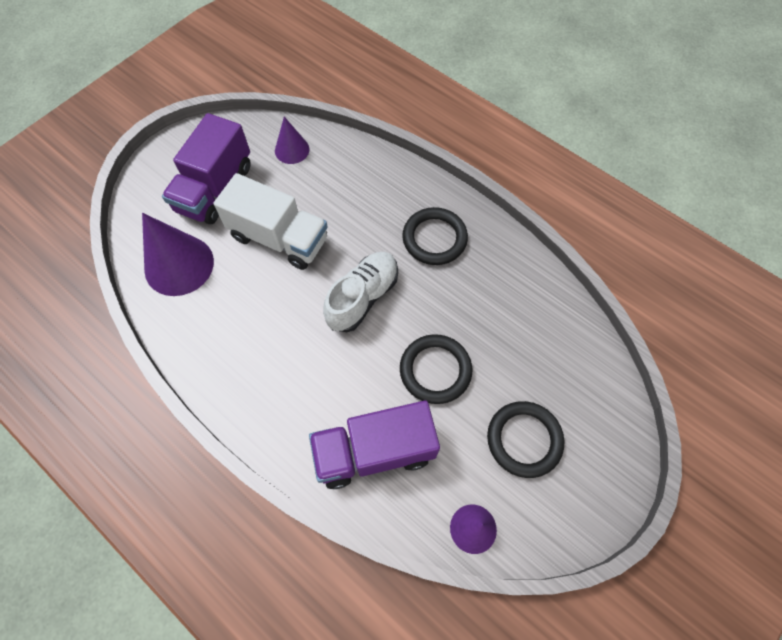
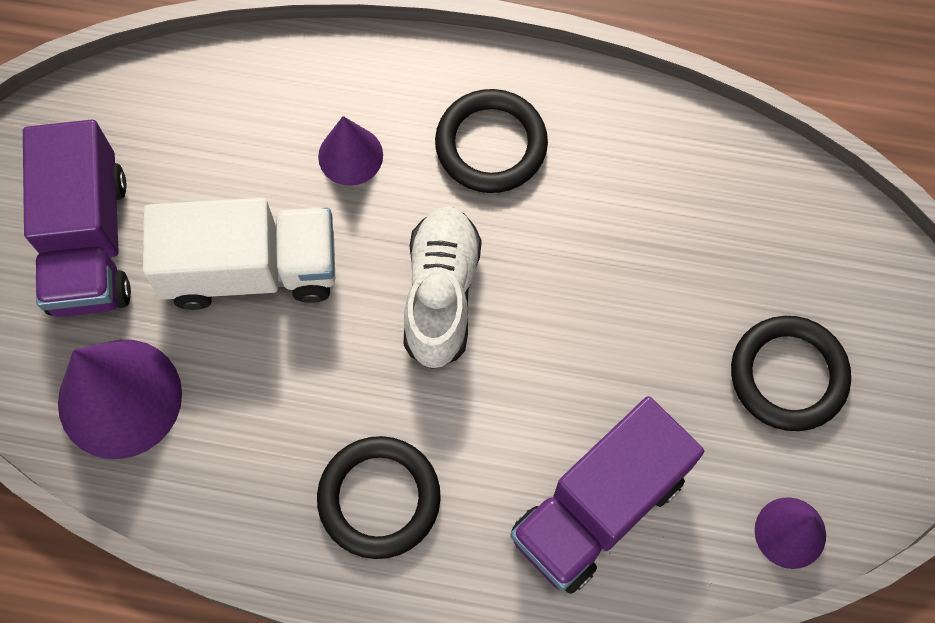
camera: 30 degrees left, 5 degrees up
purple cone [275,117,309,164] -> purple cone moved to [318,116,383,186]
black ring [400,334,472,404] -> black ring moved to [317,436,441,559]

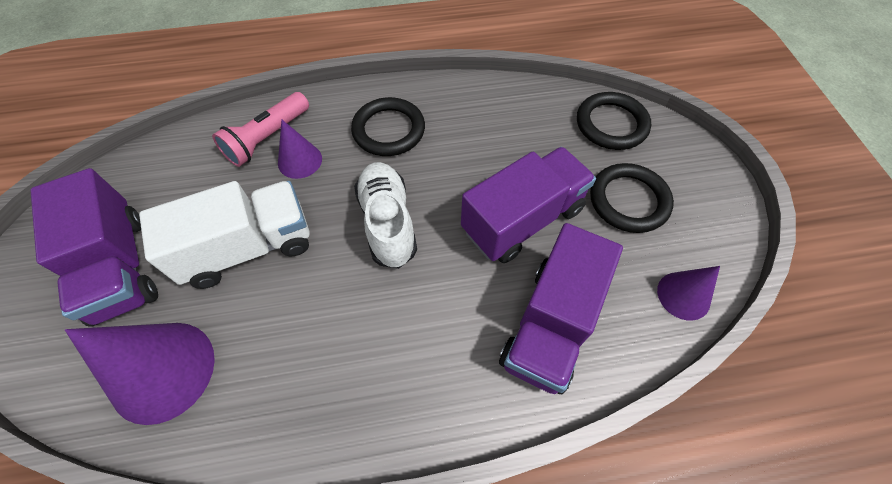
camera: 20 degrees left, 10 degrees down
black ring [317,436,441,559] -> black ring moved to [577,92,651,150]
none -> pink flashlight [212,92,309,167]
none -> purple truck [461,147,596,263]

